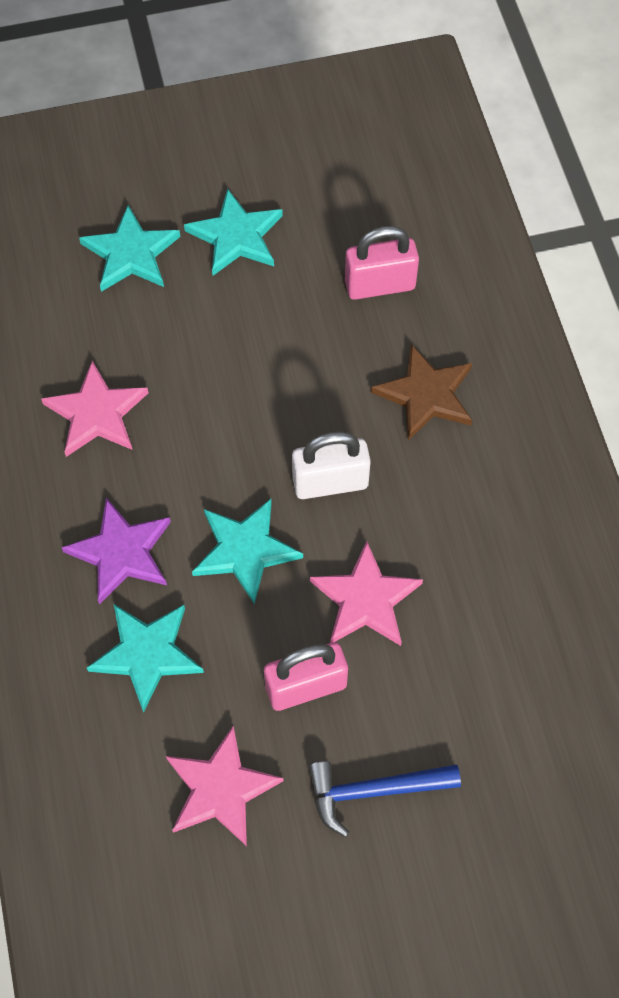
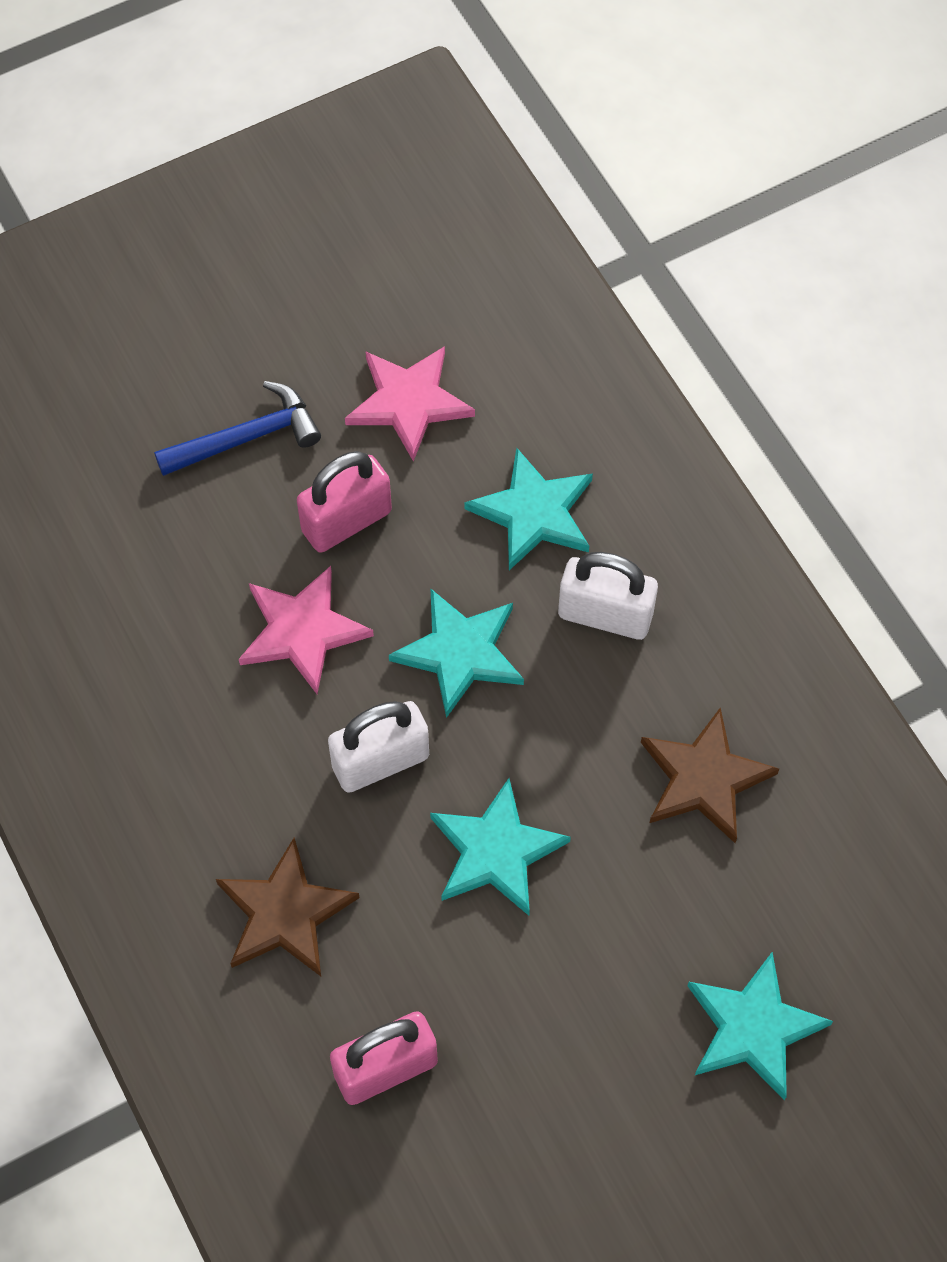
camera: 165 degrees right, 0 degrees up
pink star [41,360,148,457] -> brown star [641,707,779,843]
purple star [61,498,171,605] -> white padlock [558,552,658,640]
turquoise star [184,188,283,276] -> turquoise star moved to [430,778,571,916]

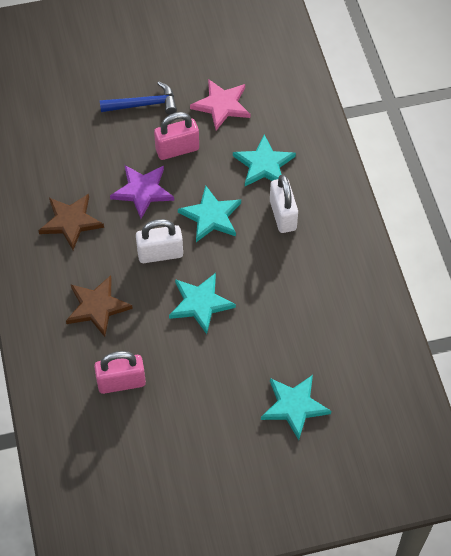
camera: 15 degrees right, 5 degrees down
pink star [239,566,374,694] -> purple star [110,165,174,219]
white padlock [558,552,658,640] -> white padlock turned 45 degrees clockwise [270,175,298,233]
brown star [641,707,779,843] -> brown star moved to [38,194,104,250]

